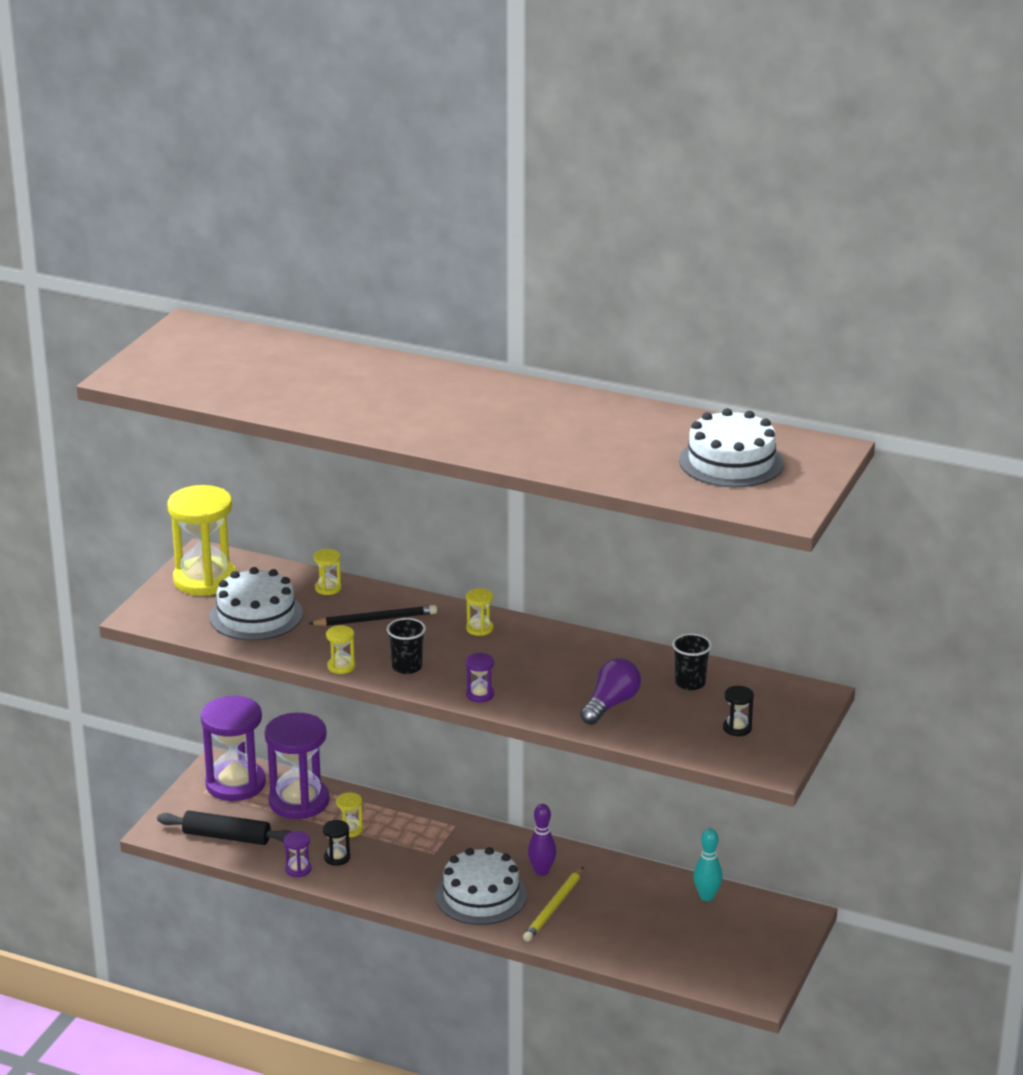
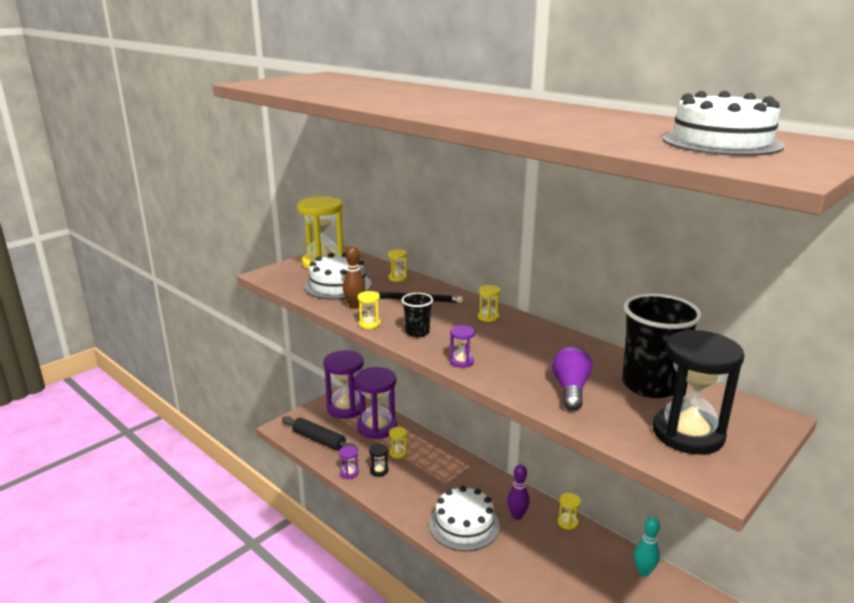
camera: 20 degrees right, 5 degrees down
yellow pencil [523,867,583,941] -> none
purple light bulb [580,658,641,725] -> purple light bulb turned 45 degrees counterclockwise [552,346,592,411]
black cup [672,633,712,690] -> black cup [622,294,702,398], size x2.00
black hourglass [723,686,754,736] -> black hourglass [653,330,744,454], size x2.40
none -> brown bowling pin [343,246,366,309]
none -> yellow hourglass [558,493,581,530]

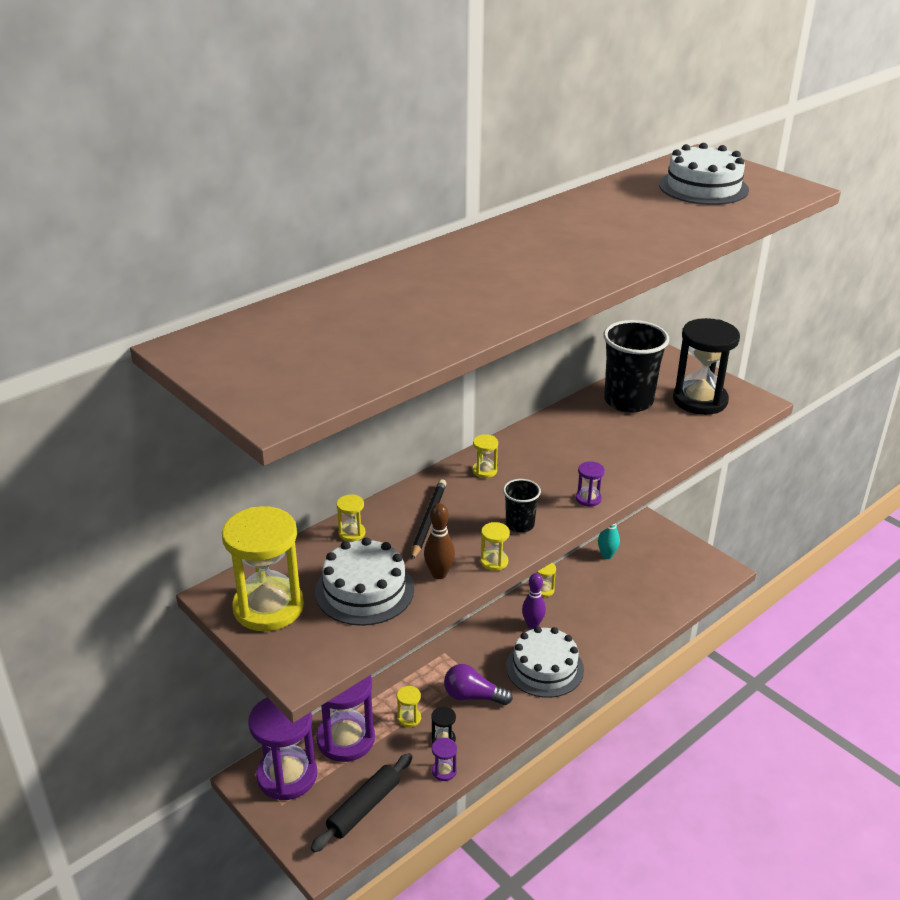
camera: 85 degrees left, 10 degrees up
purple light bulb [552,346,592,411] -> purple light bulb moved to [444,664,513,705]

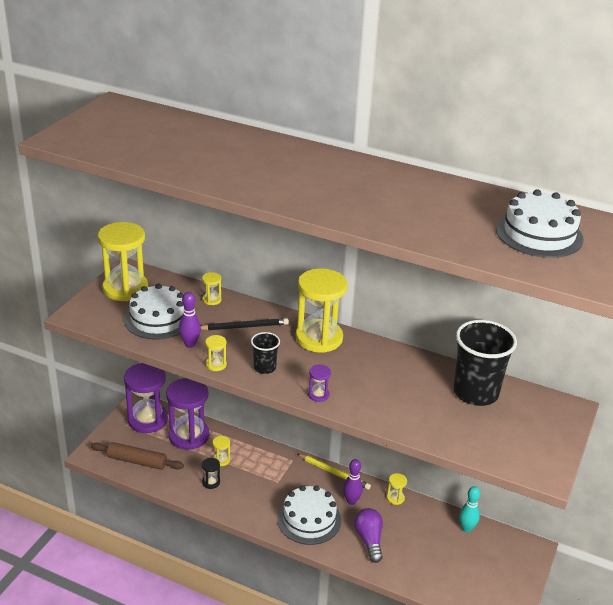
camera: 65 degrees right, 0 degrees up
black rolling pin [311,753,413,853] -> brown rolling pin [91,442,184,470]
brown bowling pin [424,503,455,579] -> purple bowling pin [179,292,201,348]
purple hourglass [432,738,457,781] -> none
purple light bulb [444,664,513,705] -> purple light bulb moved to [354,508,383,563]
yellow hourglass [472,434,498,478] -> yellow hourglass [296,268,347,353], size x2.40
black hourglass [673,318,740,415] -> none
none -> yellow pencil [297,454,371,490]

